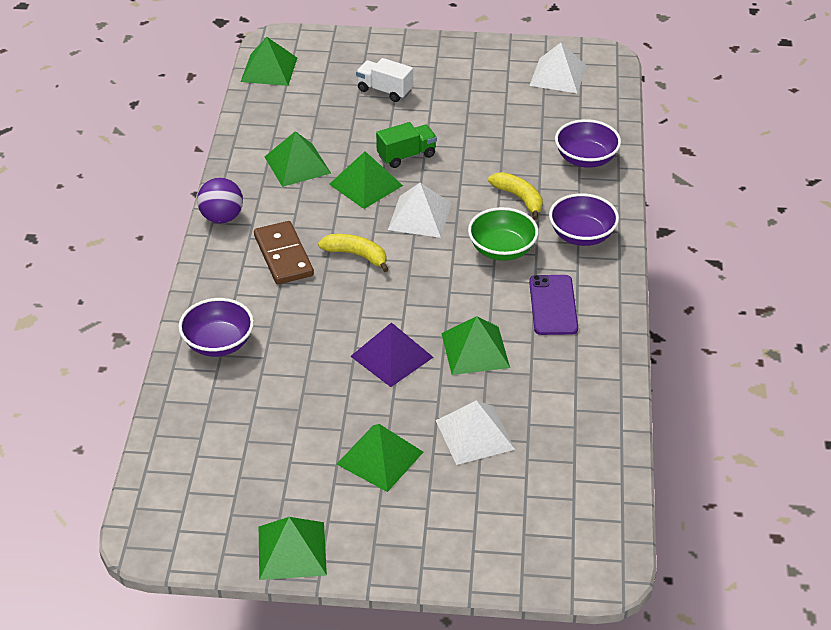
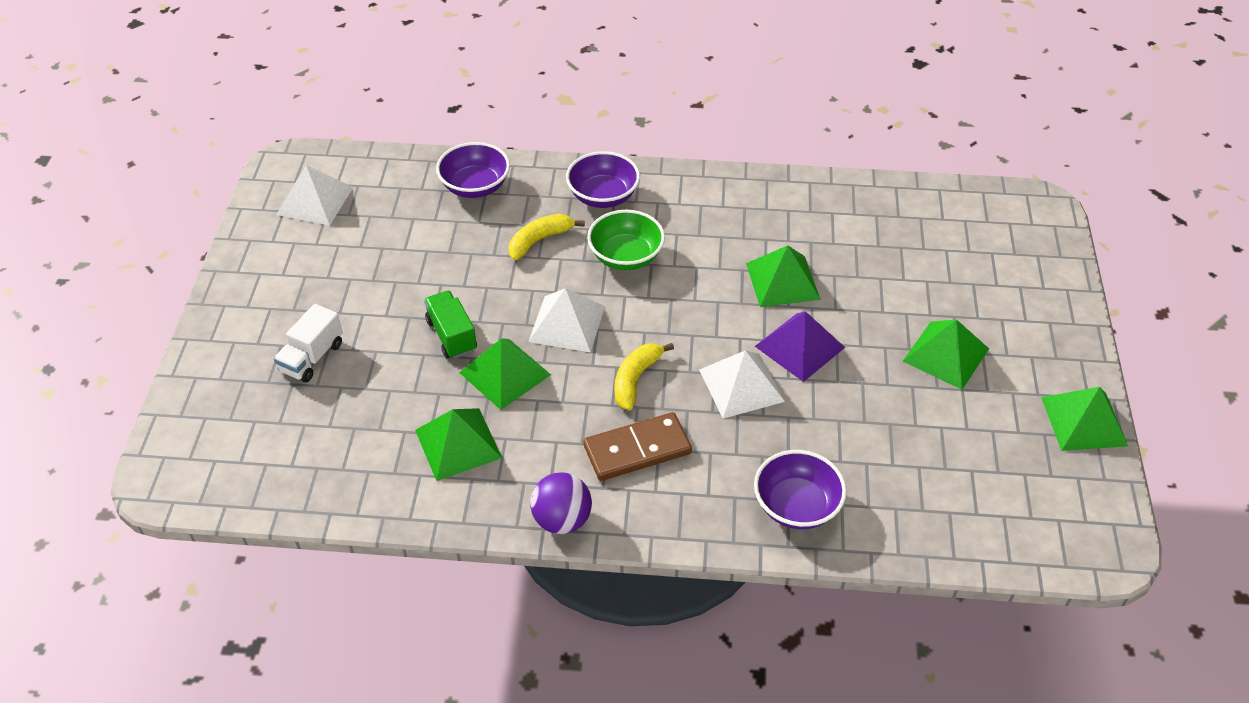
camera: 90 degrees left, 5 degrees up
green pyramid [241,37,297,86] -> none
white pyramid [436,401,515,465] -> white pyramid moved to [699,350,785,419]
purple phone [529,275,578,335] -> none

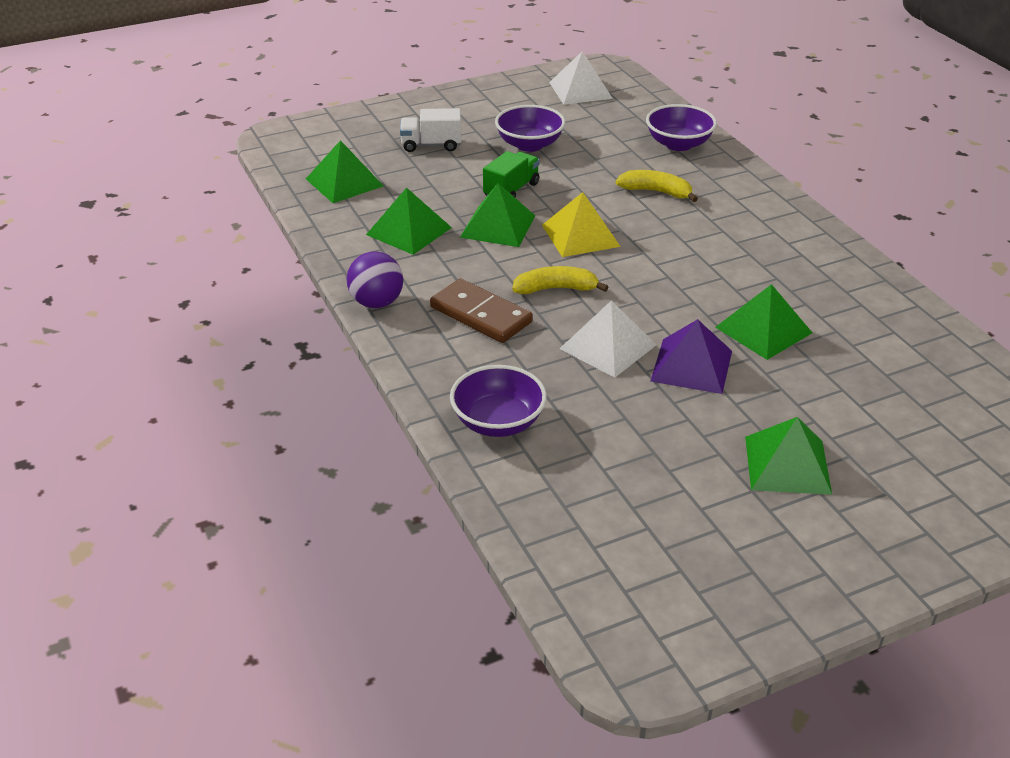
camera: 60 degrees right, 10 degrees down
white pyramid [528,288,605,352] -> yellow pyramid [542,192,621,257]
purple bowl [566,151,640,208] -> purple bowl moved to [495,105,565,152]
green bowl [587,210,665,270] -> none
green pyramid [1041,387,1128,451] -> green pyramid moved to [306,140,383,203]

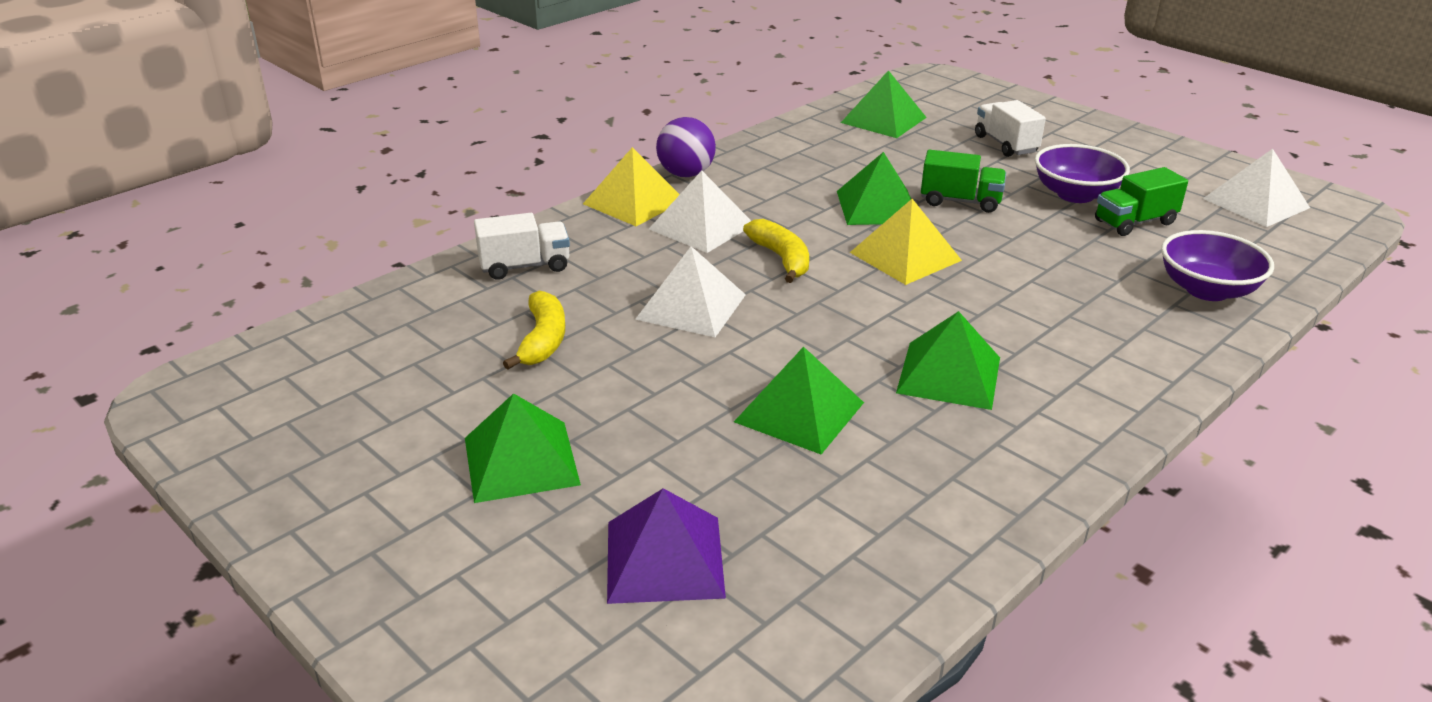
camera: 70 degrees right, 5 degrees down
green pyramid [366,187,452,255] -> green pyramid moved to [896,311,1000,410]
brown domino [430,279,533,343] -> white pyramid [649,171,751,253]
purple bowl [450,365,547,437] -> white truck [474,213,570,280]
yellow banana [616,170,698,202] -> yellow banana moved to [503,291,565,369]
purple pyramid [651,319,732,394] -> purple pyramid moved to [607,488,726,604]
none -> yellow pyramid [583,147,680,226]
none -> green truck [1095,167,1188,236]

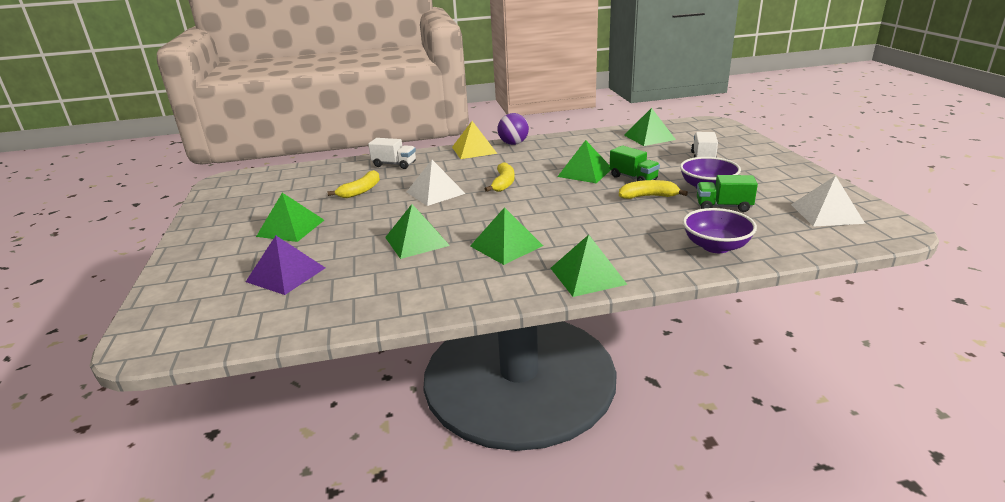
camera: 35 degrees right, 5 degrees down
white pyramid [649,171,751,253] -> none
yellow pyramid [850,199,962,285] -> none
none -> green pyramid [550,235,628,297]
none -> yellow banana [619,180,688,199]

